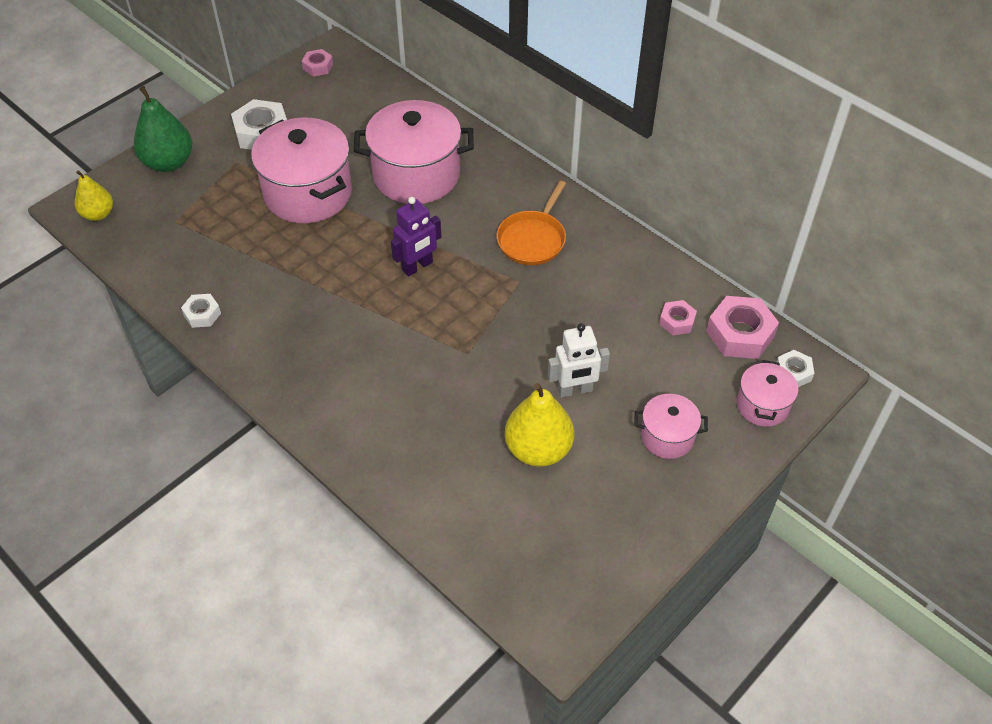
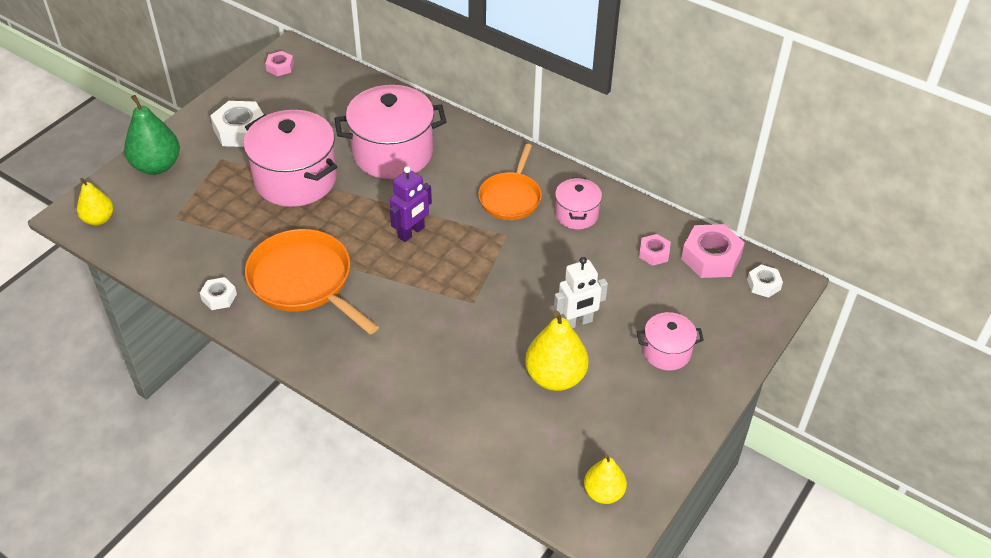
camera: 10 degrees left, 5 degrees down
pink pot [737,360,798,427] -> pink pot moved to [555,177,602,229]
none -> orange pan [245,229,379,335]
none -> yellow pear [584,454,627,504]

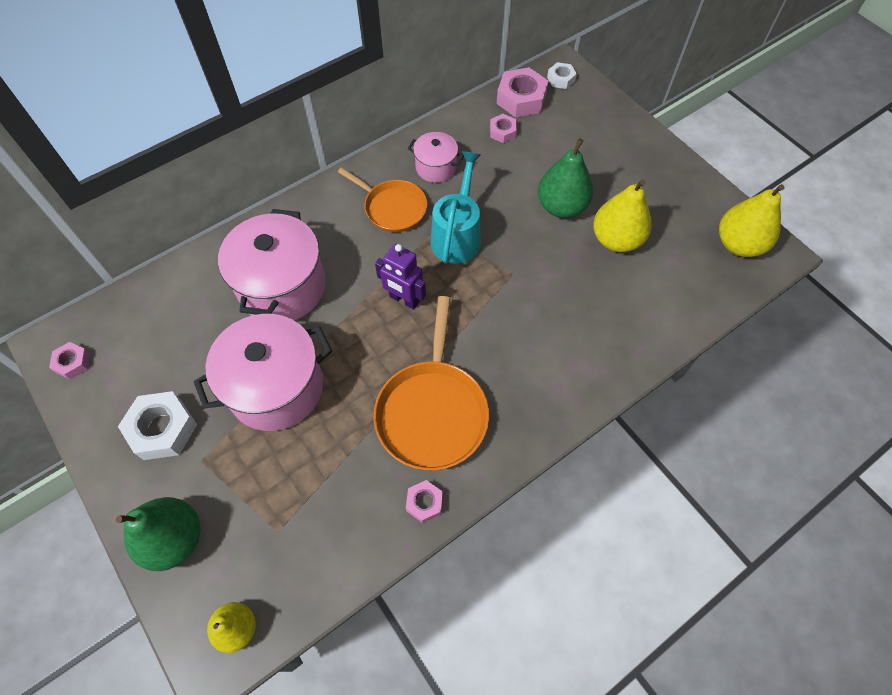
camera: 70 degrees left, 15 degrees up
white nut [200,277,237,310] -> pink nut [406,480,443,523]
orange pan [245,229,379,335] -> orange pan turned 60 degrees counterclockwise [373,296,489,470]
purple robot [390,166,432,242] -> purple robot turned 150 degrees clockwise [375,244,426,310]
white robot [554,257,608,328] -> green pear [538,138,593,218]
yellow pear [584,454,627,504] -> yellow pear [719,184,785,257], size x1.60
pink pot [637,312,704,370] -> none
none -> turquoise watering can [431,151,481,264]

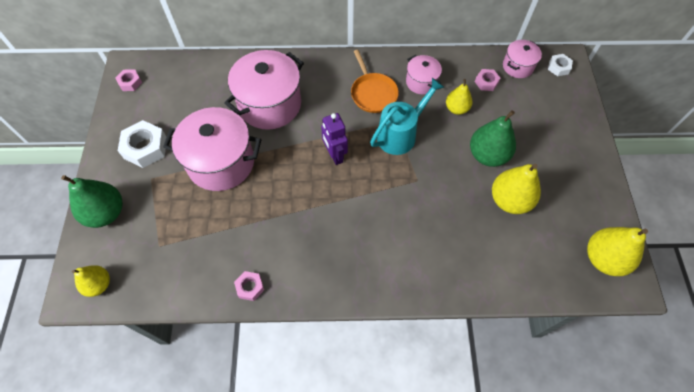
camera: 35 degrees right, 0 degrees up
orange pan [373,296,489,470] -> none
pink nut [496,67,548,118] -> pink pot [503,40,542,78]
none -> yellow pear [446,79,473,115]

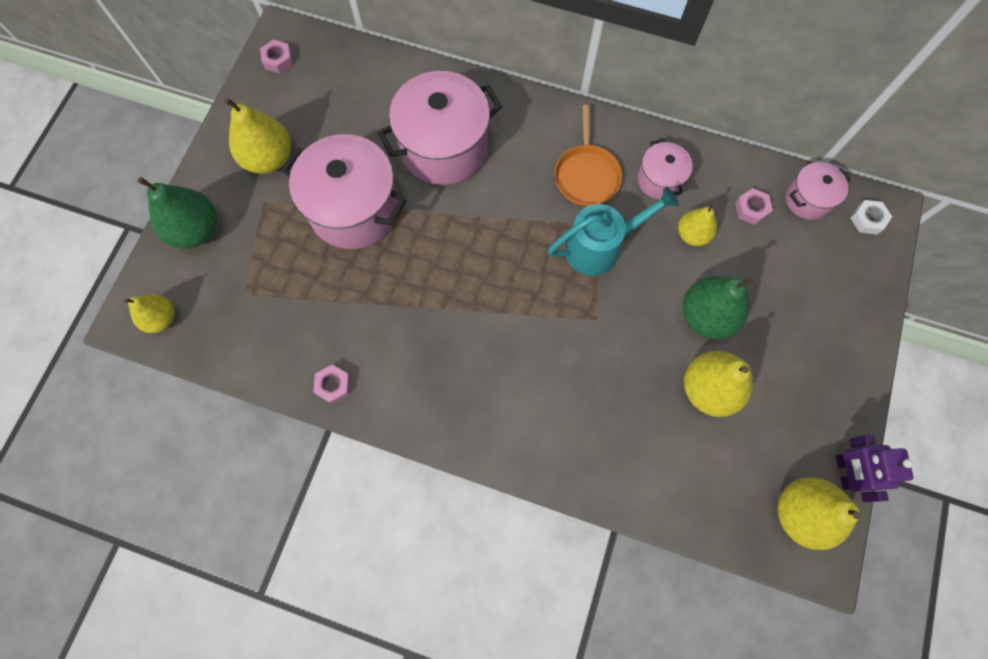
camera: 20 degrees right, 10 degrees up
white nut [118,120,166,168] -> yellow pear [224,98,291,174]
purple robot [321,113,348,165] -> purple robot moved to [836,435,913,502]

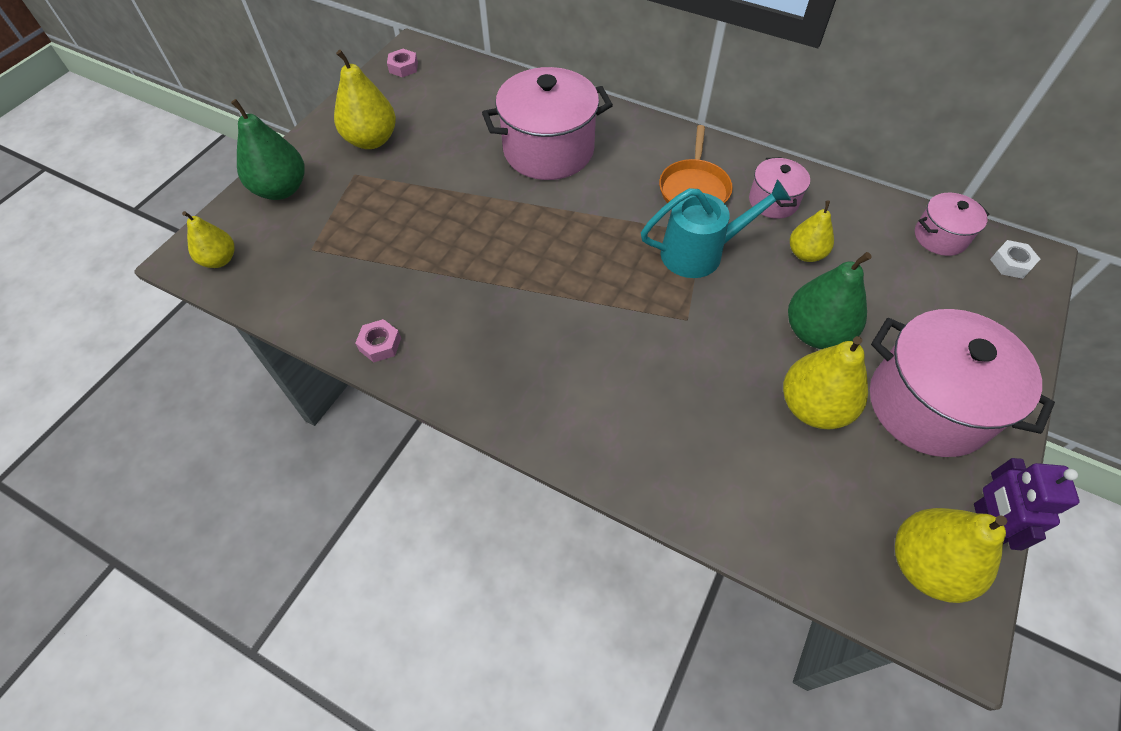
camera: 10 degrees right, 15 degrees down
pink pot [281,134,407,249] -> pink pot moved to [870,309,1055,457]
pink nut [735,188,773,225] -> none

